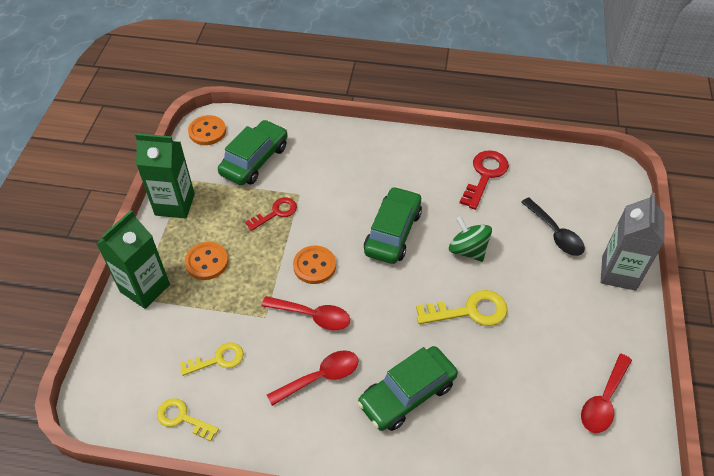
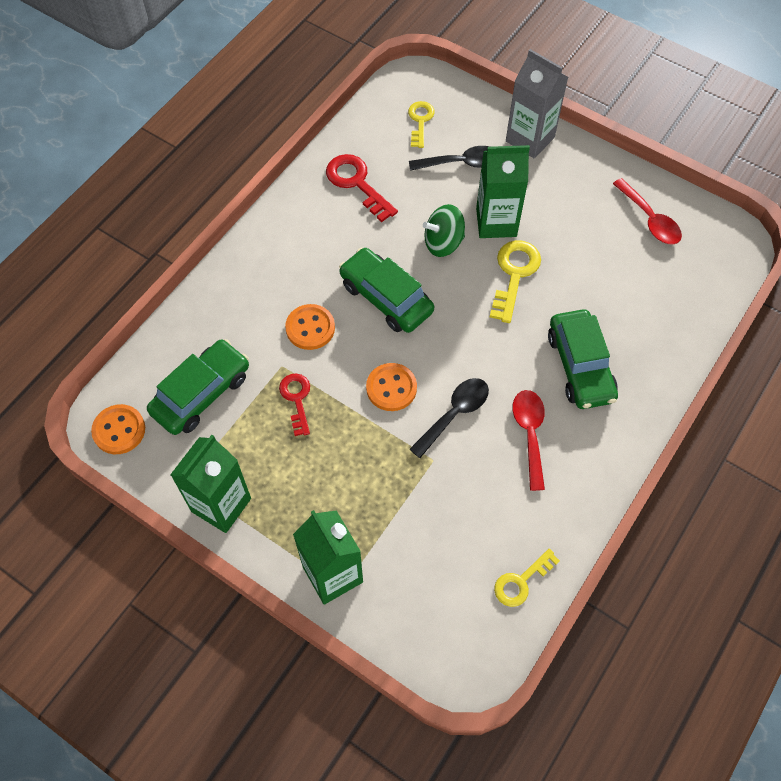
camera: 65 degrees left, 10 degrees up
yellow key [180,342,244,376] -> yellow key moved to [408,101,435,148]
orange button [185,242,228,280] -> orange button moved to [285,304,335,350]
green car [218,120,288,185] -> green car turned 75 degrees clockwise [147,339,249,435]
red spoon [261,296,350,330] -> black spoon [409,378,489,458]
none -> green carton [476,145,530,238]

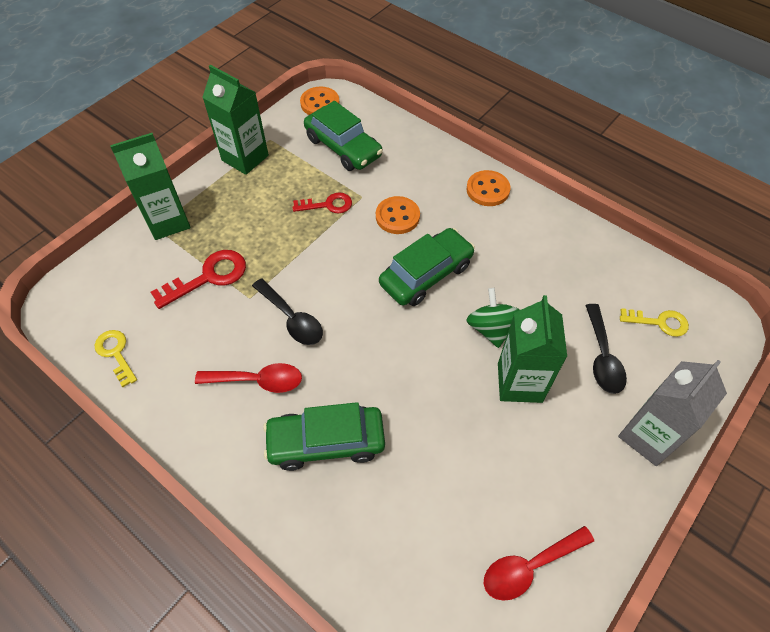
camera: 95 degrees right, 5 degrees down
red key [326,154,398,222] -> red key moved to [151,250,246,309]
orange button [366,363,417,411] -> orange button moved to [466,170,511,206]
yellow key [490,240,541,323] -> none

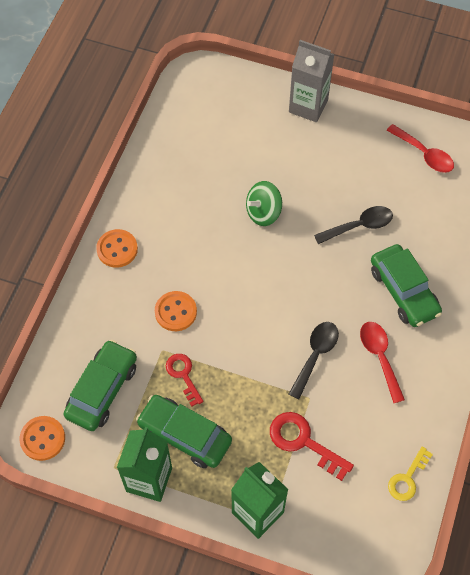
camera: 110 degrees left, 5 degrees up
green car [379,228,475,306] -> green car moved to [136,395,232,468]
green carton [498,295,567,403] -> none
black spoon [585,304,627,394] -> black spoon moved to [314,206,393,244]
yellow key [620,308,689,337] -> none

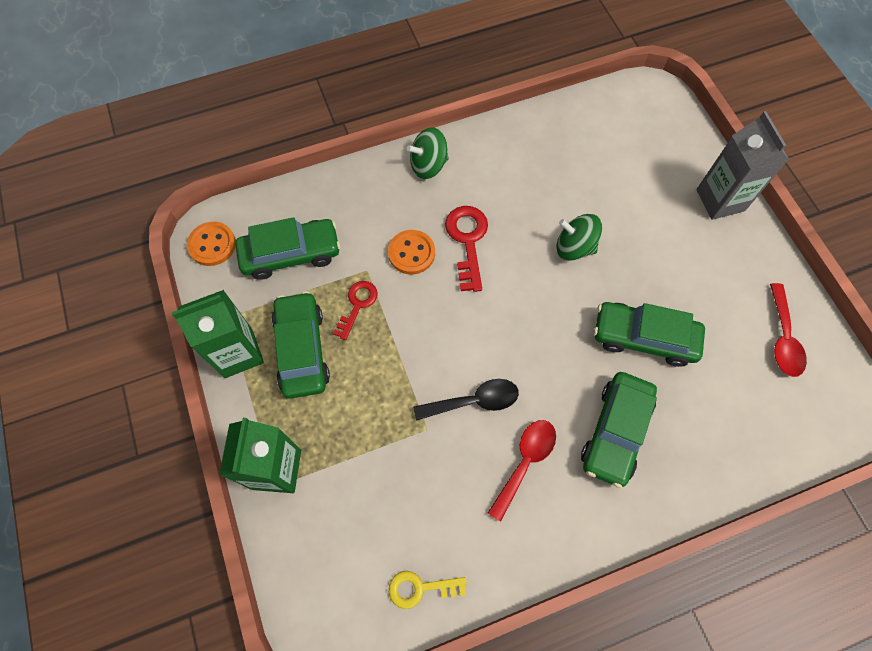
camera: 50 degrees right, 5 degrees up
orange button [96,229,138,268] -> green spinning top [407,127,449,179]
red key [270,412,354,481] -> red key moved to [445,206,488,292]
black spoon [314,206,393,244] -> green car [594,302,705,367]

